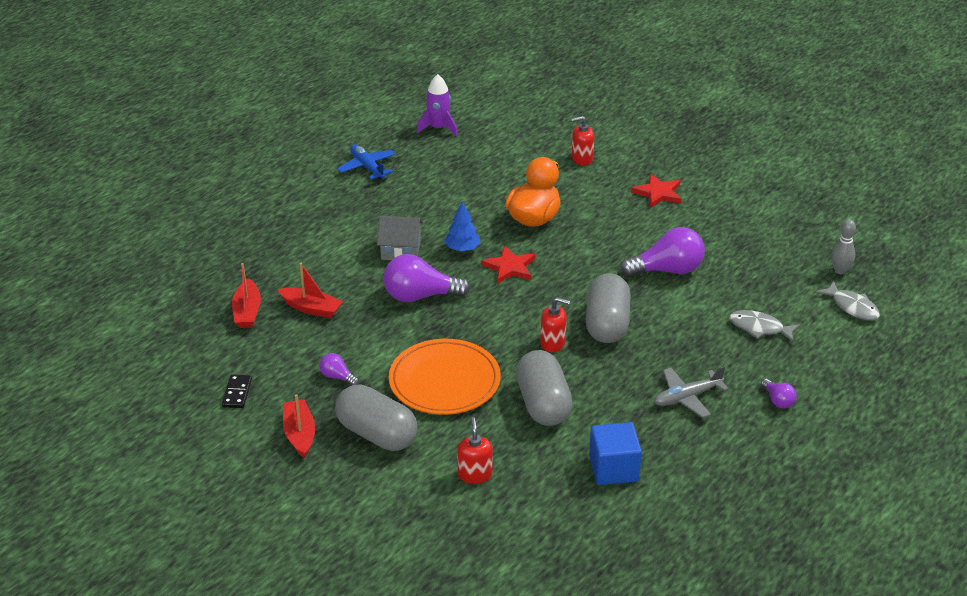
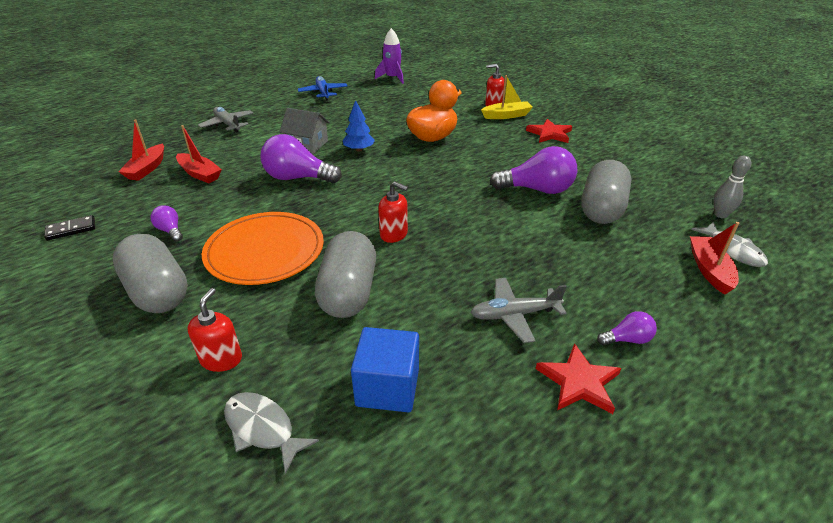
camera: 15 degrees right, 0 degrees up
black domino [222,374,252,408] -> black domino turned 45 degrees clockwise [44,215,95,240]
red boat [283,394,315,458] -> red boat moved to [690,222,739,295]
red star [481,246,535,284] -> red star moved to [536,343,621,414]
grey capsule [586,273,631,343] -> grey capsule moved to [581,160,631,224]
grey fish [730,310,800,343] -> grey fish moved to [224,392,319,474]
purple light bulb [761,379,797,408] -> purple light bulb turned 90 degrees counterclockwise [597,311,657,346]
none -> grey plane [198,107,253,133]
none -> yellow boat [481,75,533,119]

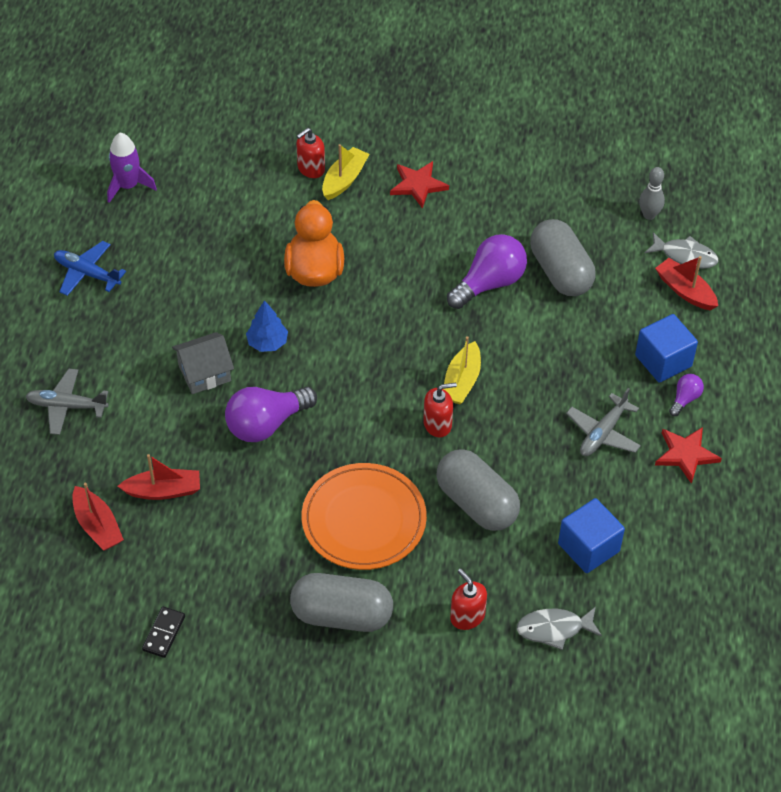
camera: 45 degrees left, 15 degrees up
purple light bulb [151,205,183,242] -> none
none -> yellow boat [444,336,481,404]
none -> blue cube [635,314,698,383]

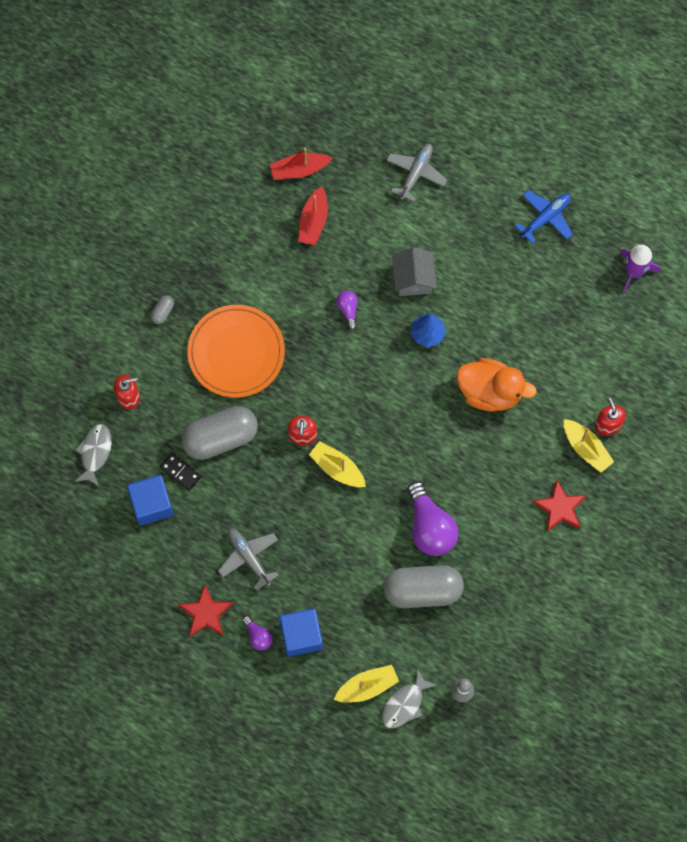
camera: 110 degrees right, 20 degrees up
black domino [142,607,185,658] -> black domino moved to [160,453,201,491]
purple light bulb [225,387,317,442] -> purple light bulb [336,290,358,330], size x0.49
grey capsule [290,573,393,632] -> grey capsule [151,295,174,324], size x0.41
red boat [655,256,718,311] -> yellow boat [333,665,399,703]

